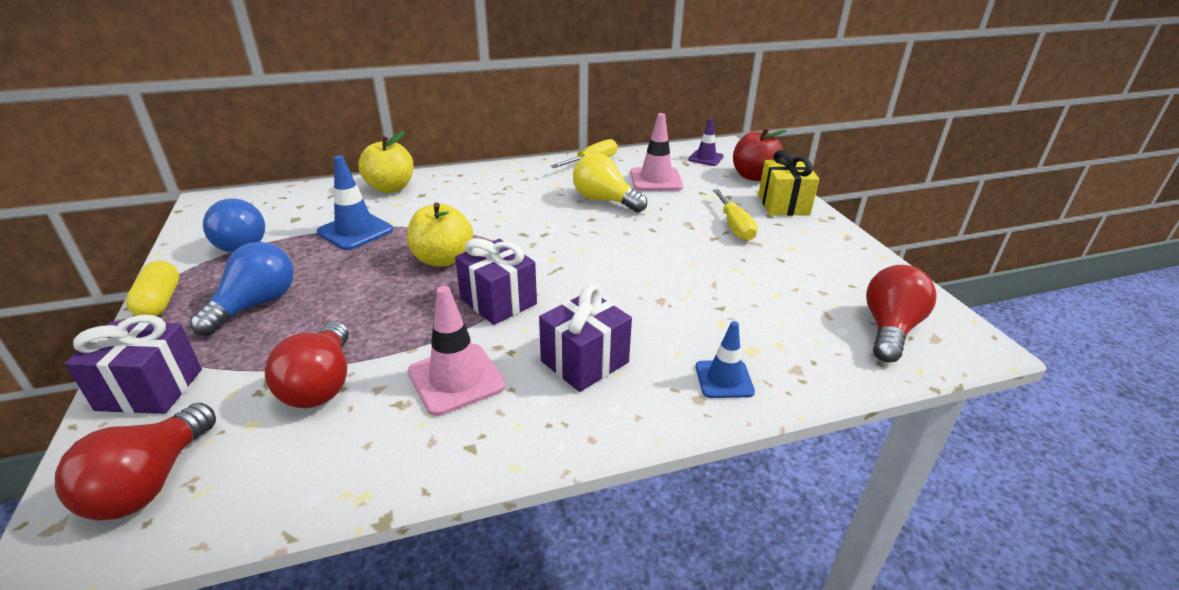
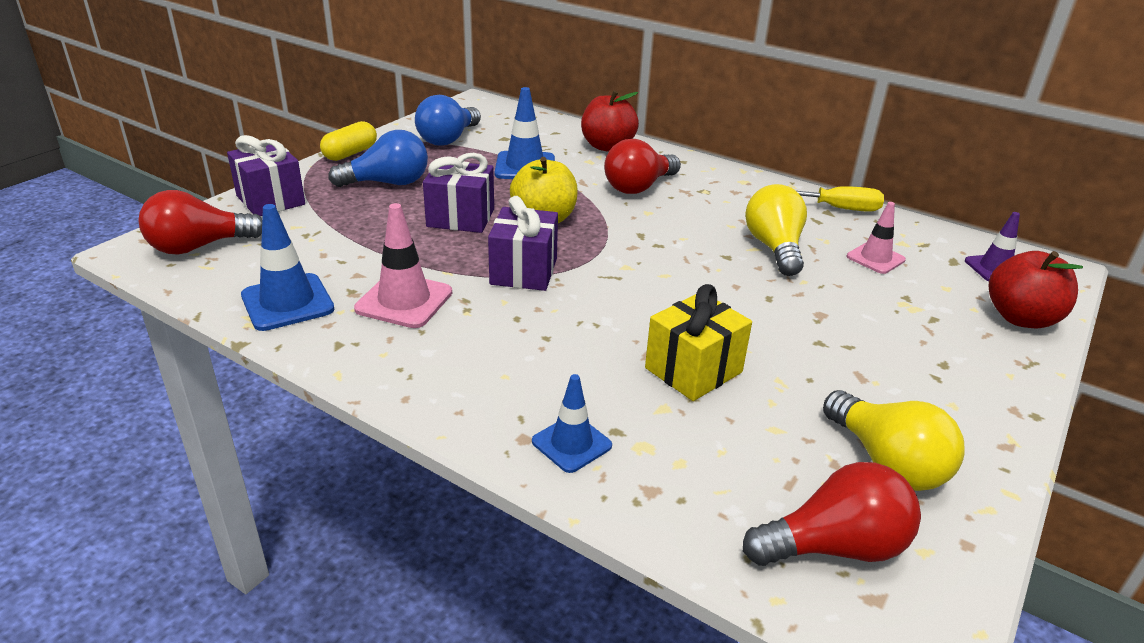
camera: 50 degrees right, 0 degrees up
red light bulb [265,321,349,408] -> red light bulb moved to [604,139,681,194]
yellow apple [358,131,414,193] -> red apple [581,90,639,152]
purple gift [539,285,632,392] -> purple gift moved to [423,153,494,233]
pink traffic cone [630,113,683,191] -> pink traffic cone [847,202,906,274], size x0.65
yellow screwdriver [713,189,758,241] -> none
yellow gift [758,150,819,216] -> yellow gift moved to [645,284,752,401]
none -> blue traffic cone [241,204,335,331]
none -> yellow light bulb [823,390,965,491]

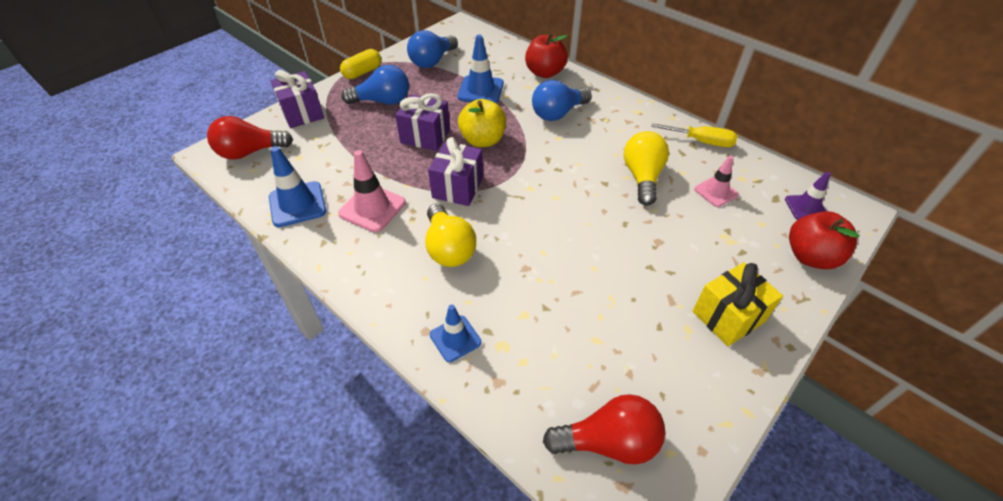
camera: 10 degrees right, 15 degrees up
red light bulb [604,139,681,194] -> blue light bulb [532,80,592,121]
yellow gift [645,284,752,401] -> yellow gift moved to [692,262,783,346]
yellow light bulb [823,390,965,491] -> yellow light bulb moved to [425,204,476,267]

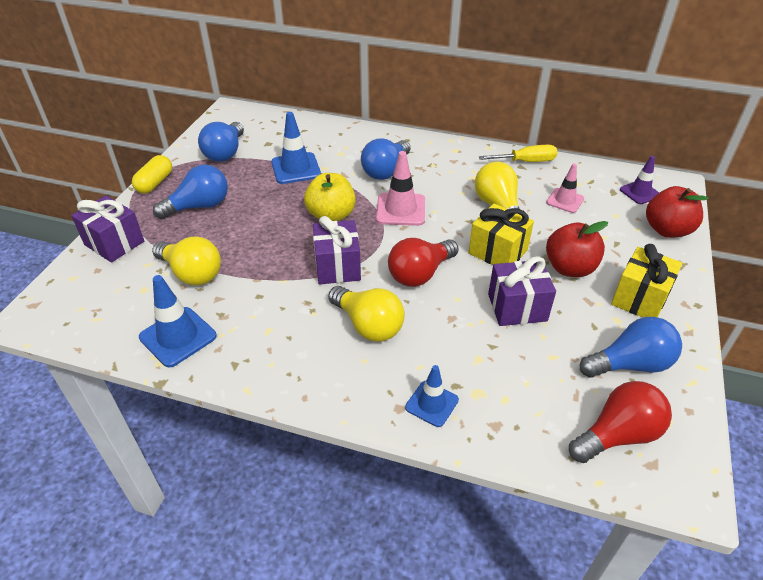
camera: 25 degrees left, 5 degrees down
red light bulb [207,116,293,160] -> red light bulb moved to [388,238,459,287]
pink traffic cone [338,150,406,233] -> pink traffic cone moved to [376,151,425,226]
purple gift [395,93,450,151] -> purple gift moved to [488,256,556,326]
red apple [525,33,568,78] -> red apple moved to [546,221,608,277]
none -> yellow light bulb [152,237,221,286]
none -> yellow gift [469,203,534,265]
none -> blue light bulb [580,317,682,378]

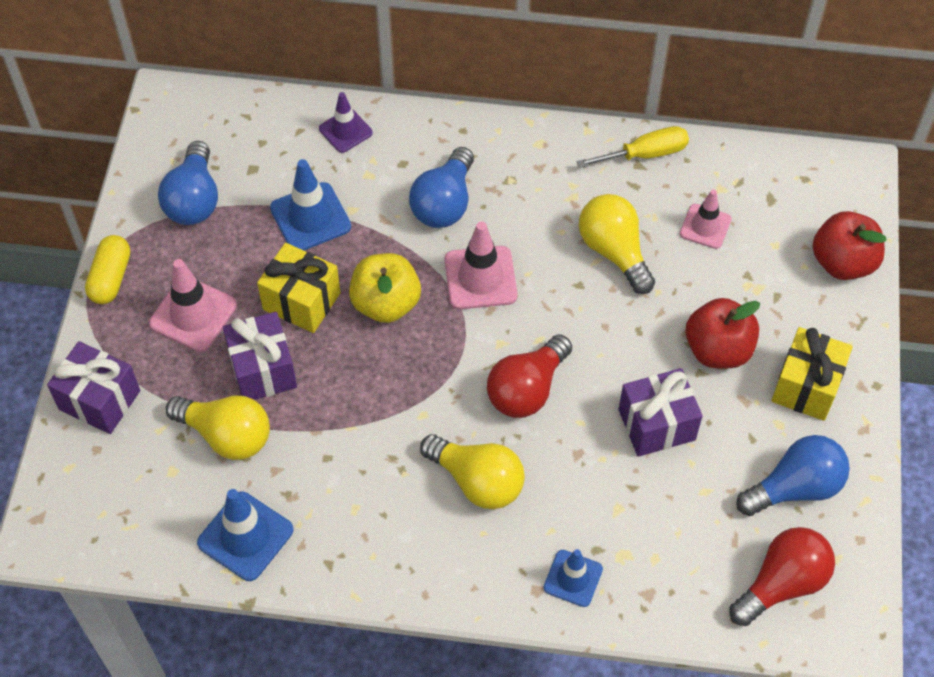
camera: 10 degrees left, 15 degrees up
blue light bulb [153,164,228,219] -> pink traffic cone [149,259,237,352]
purple gift [313,216,361,284] -> purple gift moved to [223,312,297,400]
yellow gift [469,203,534,265] -> yellow gift moved to [257,243,341,333]
purple traffic cone [620,156,659,204] -> purple traffic cone moved to [319,92,373,153]

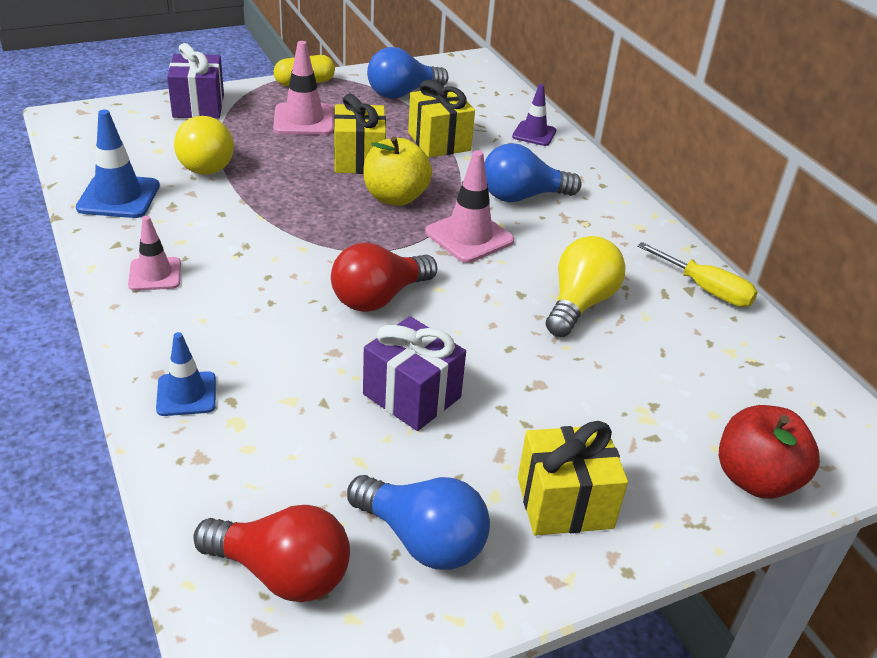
camera: 55 degrees right, 20 degrees down
purple gift [223,312,297,400] -> none
blue traffic cone [270,159,351,250] -> yellow gift [408,80,475,158]
yellow light bulb [420,434,525,509] -> none
red light bulb [487,334,572,418] -> red light bulb turned 45 degrees counterclockwise [331,243,437,312]
pink traffic cone [680,189,731,249] -> pink traffic cone moved to [128,216,181,291]
red apple [685,298,760,368] -> none

